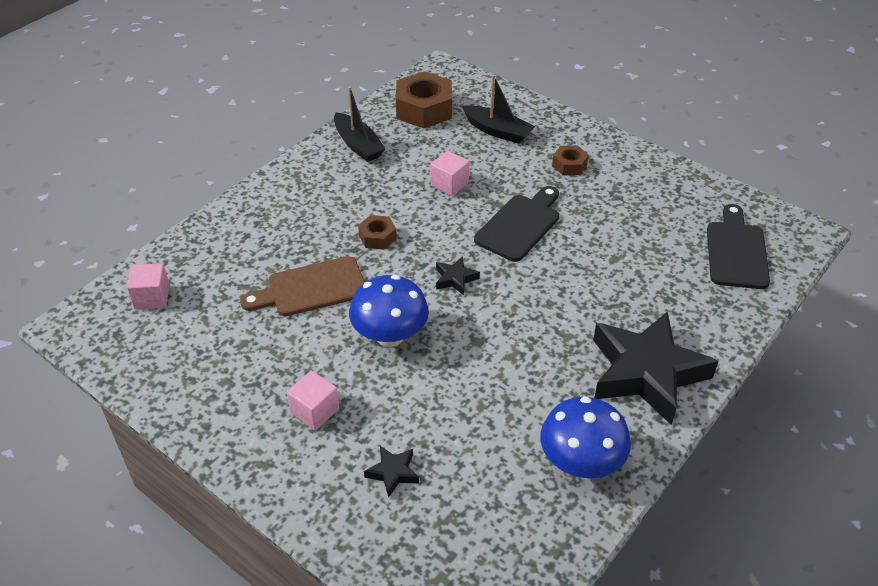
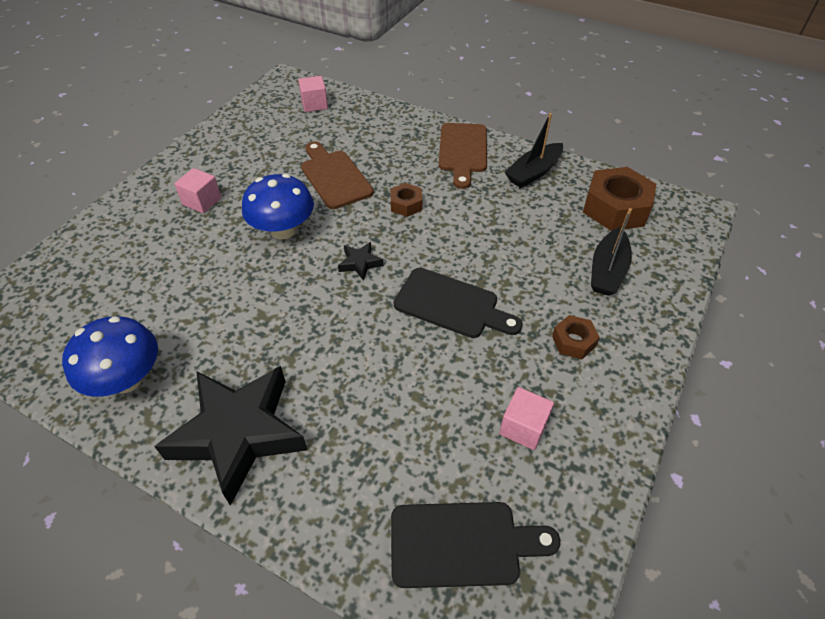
camera: 80 degrees right, 5 degrees up
black star [364,446,419,498] -> none
pink cube [430,151,469,196] -> pink cube moved to [499,387,554,450]
none -> brown cutting board [439,123,487,189]

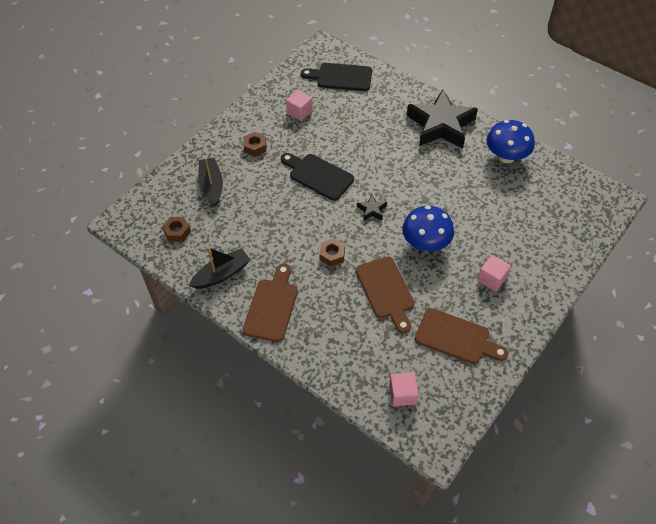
camera: 170 degrees left, 5 degrees up
brown nut [583,167,656,231] -> brown nut [162,217,191,242], size x0.52
black boat [591,208,632,296] -> black boat turned 45 degrees counterclockwise [198,157,223,206]
none -> brown cutting board [415,308,509,364]

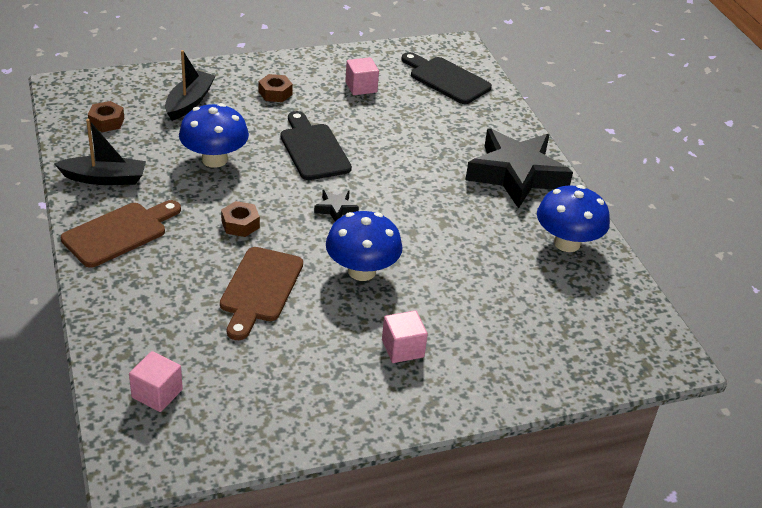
camera: 30 degrees right, 15 degrees down
brown cutting board [415,308,509,364] -> none
none -> blue mushroom [179,103,249,168]

